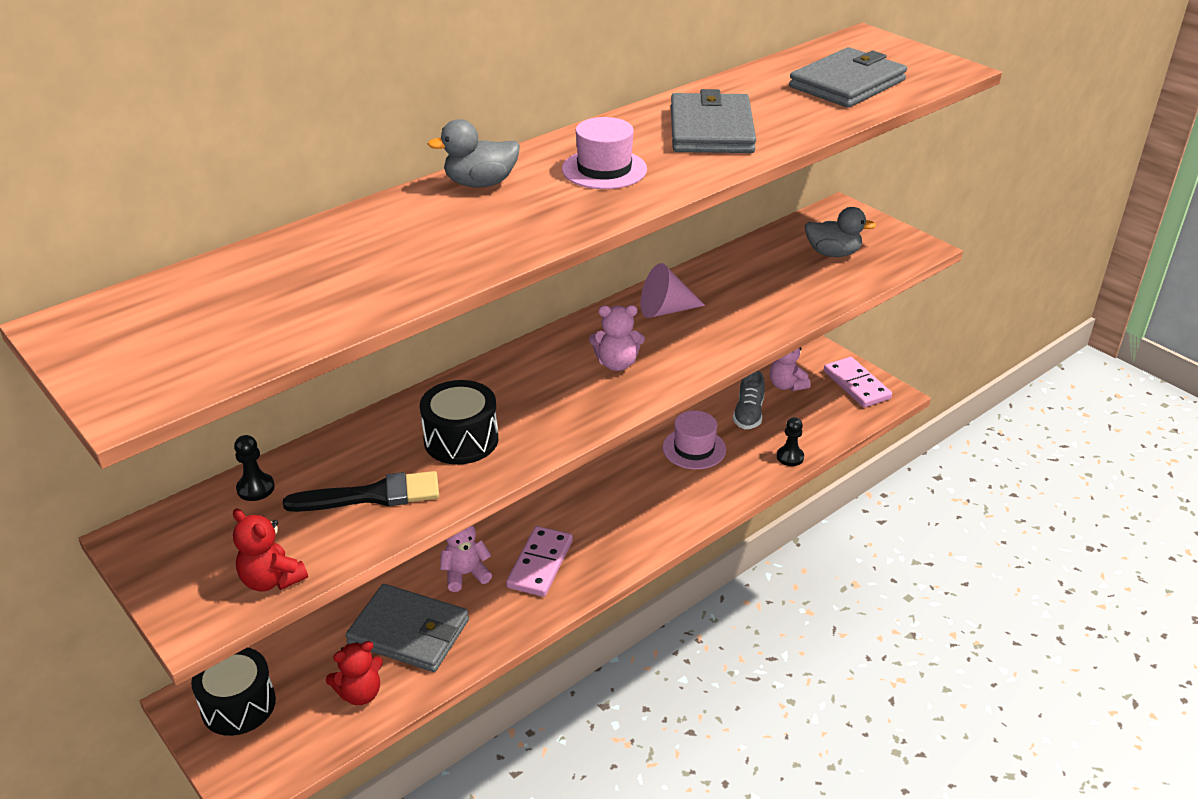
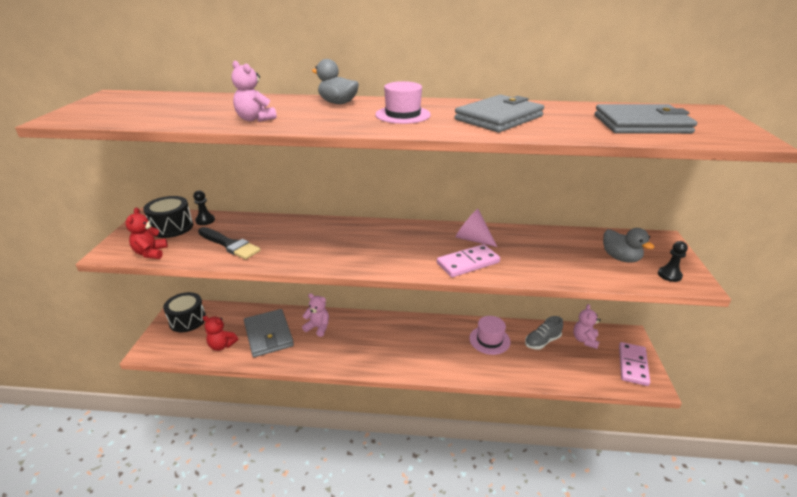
camera: 45 degrees right, 5 degrees down
black drum [420,380,498,464] -> black drum moved to [143,196,193,238]
pink domino [506,526,573,597] -> pink domino moved to [437,244,500,277]
pink teddy bear [589,305,645,371] -> pink teddy bear moved to [232,60,277,122]
black pawn [777,417,804,466] -> black pawn moved to [658,241,688,282]

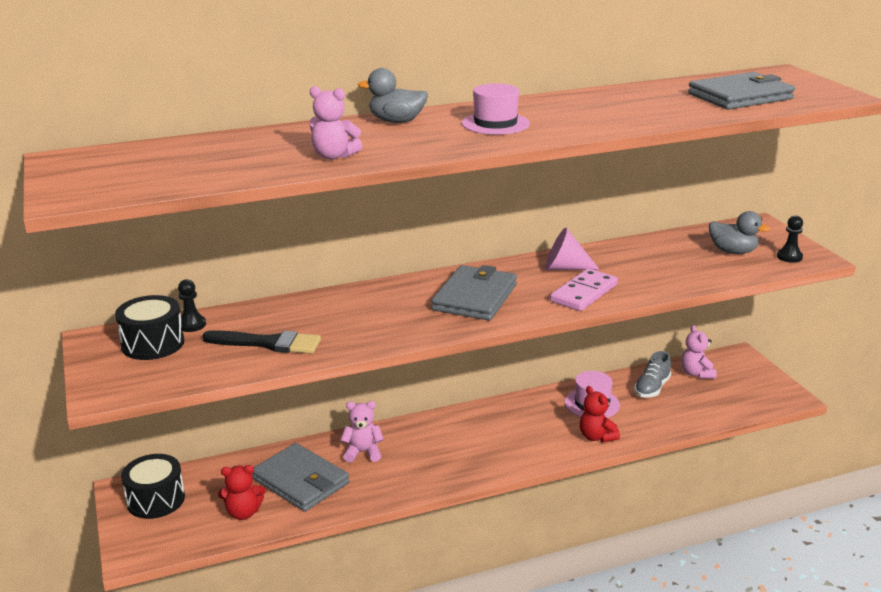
camera: 25 degrees left, 5 degrees down
red teddy bear [125,208,168,259] -> red teddy bear moved to [580,386,620,443]
grey wallet [455,94,544,132] -> grey wallet moved to [431,265,517,320]
pink domino [619,342,650,386] -> none

